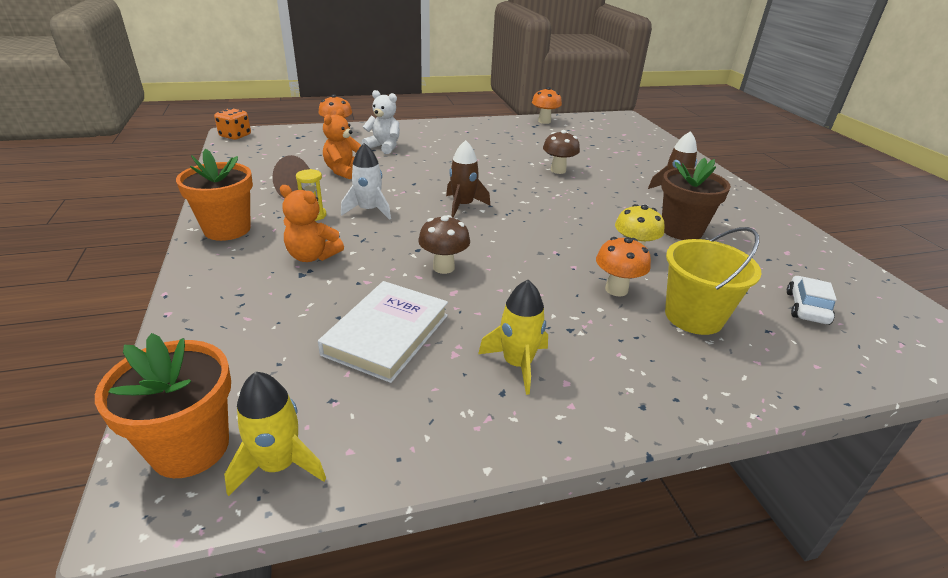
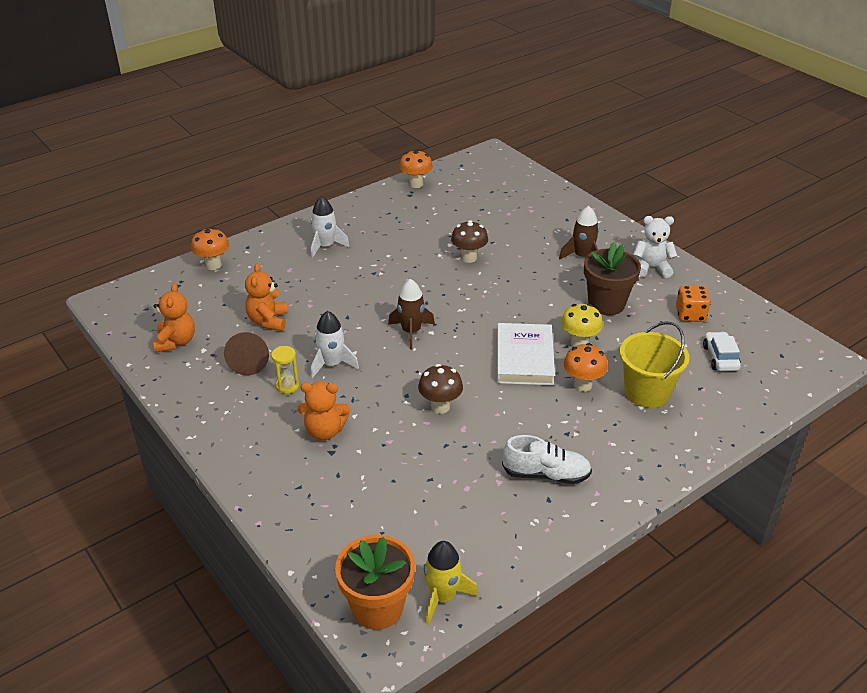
camera: 20 degrees left, 5 degrees up
orange flower pot [176,149,253,241] -> none
orange dice [214,108,251,140] -> orange dice moved to [676,285,711,322]
white book [318,281,448,383] -> white book moved to [497,323,555,385]
white teddy bear [362,90,400,154] -> white teddy bear moved to [633,216,677,278]
yellow rocket [478,280,548,395] -> white shoe [502,435,592,484]
none -> orange teddy bear [153,283,195,353]
none -> white rocket [311,196,350,258]

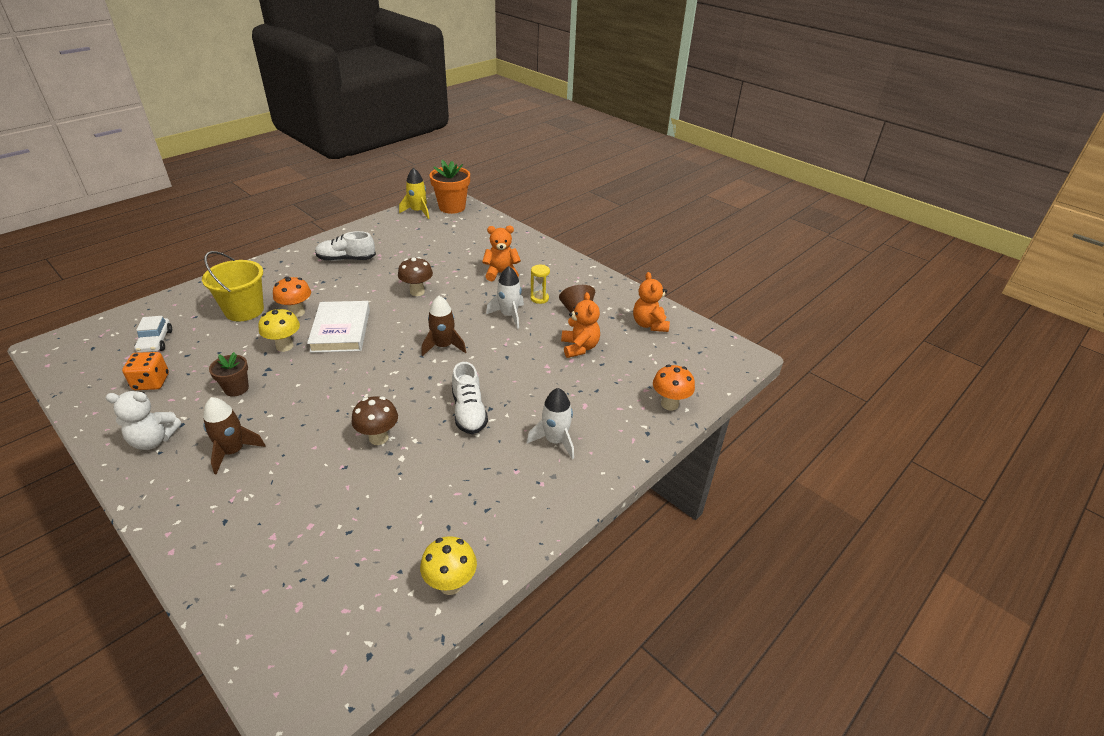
camera: 170 degrees right, 0 degrees up
orange mushroom [399,149,433,188] -> yellow mushroom [420,536,477,595]
brown flower pot [584,242,641,315] -> brown flower pot [209,352,249,396], size x0.59
none -> white shoe [452,362,488,434]

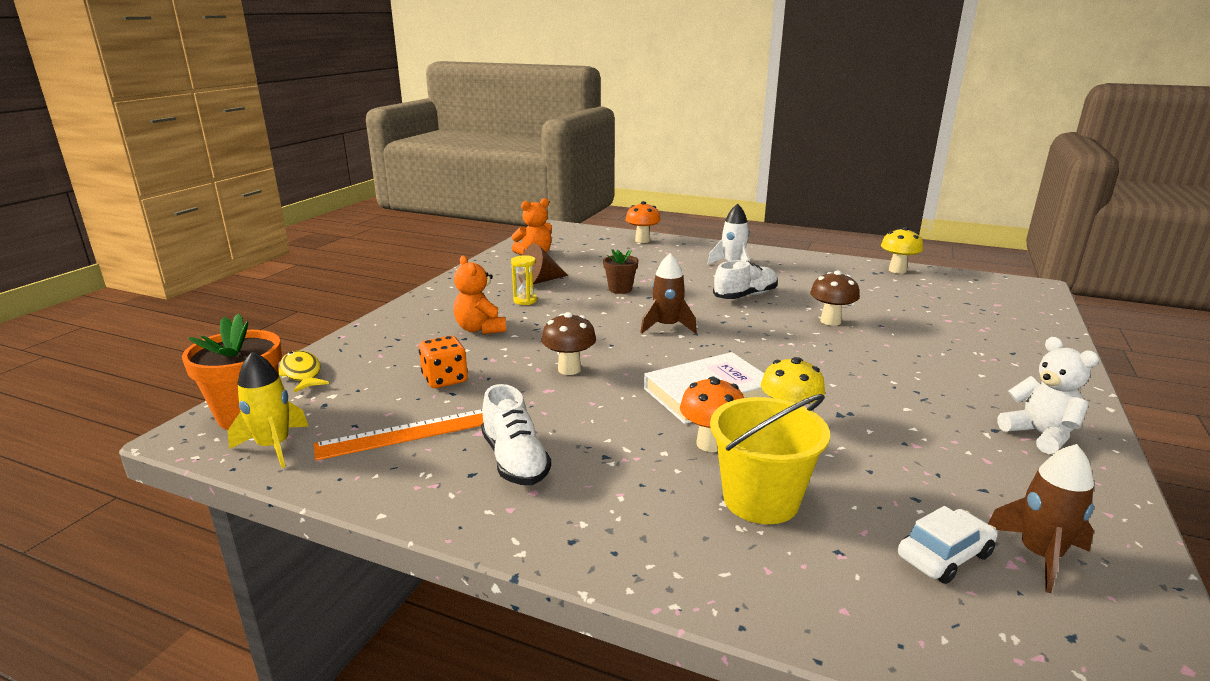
camera: 110 degrees left, 15 degrees down
orange dice [122,352,169,390] -> orange dice moved to [419,336,468,388]
brown rocket [203,397,265,474] -> brown rocket moved to [988,444,1094,593]
brown flower pot [209,352,249,396] -> brown flower pot moved to [603,249,638,294]
white rocket [486,266,524,329] -> none
orange teddy bear [561,292,600,358] -> none
none -> yellow fish [279,351,329,392]
none -> orange ruler [314,409,483,461]

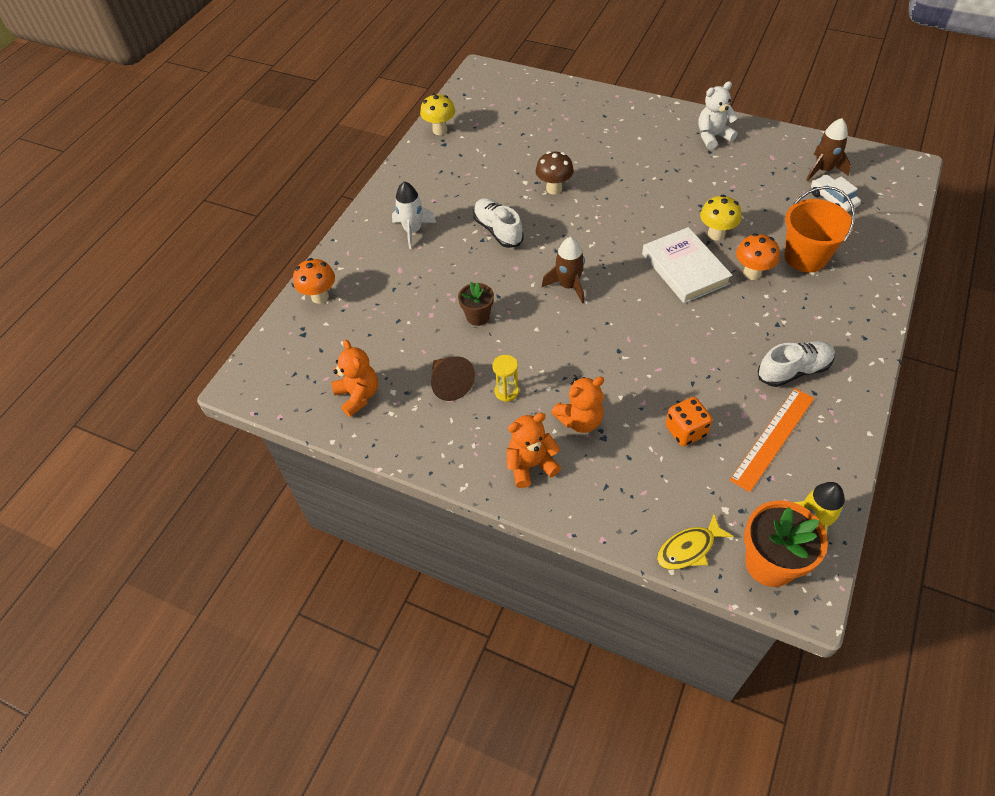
camera: 85 degrees left, 30 degrees up
orange ruler [314,409,483,461] -> orange ruler turned 60 degrees clockwise [730,388,814,492]
brown mushroom [541,312,596,375] -> none
yellow bucket [710,394,830,524] -> orange bucket [784,186,855,272]
none -> orange teddy bear [507,413,561,488]

